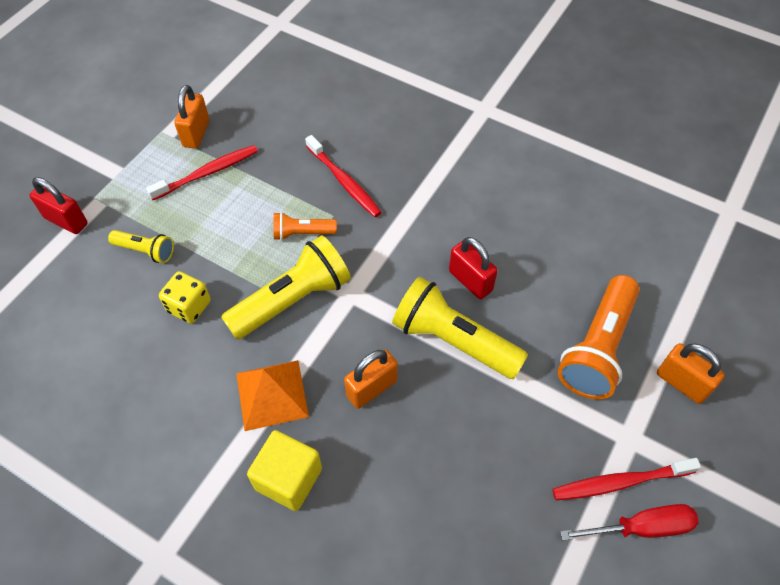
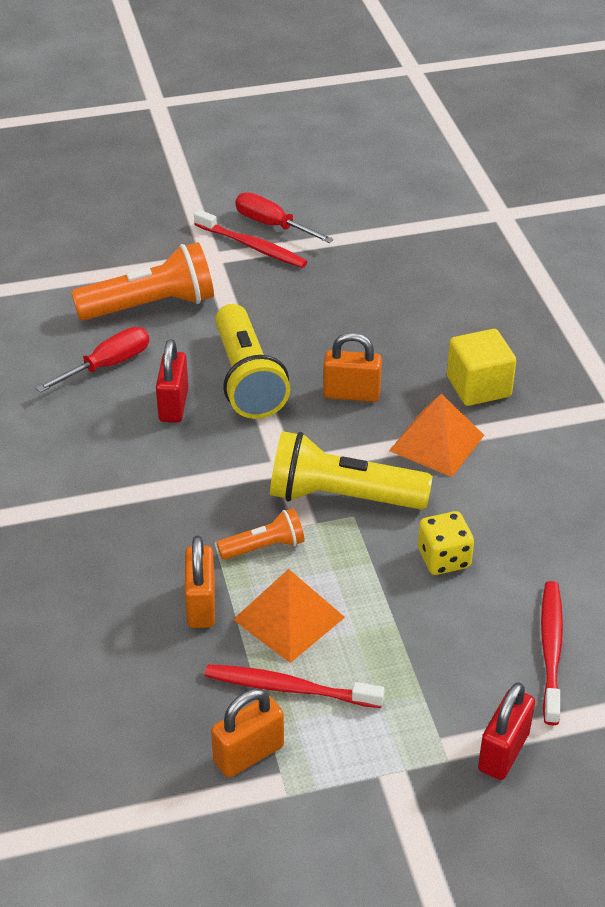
camera: 135 degrees left, 15 degrees down
red padlock [29,177,88,234] -> red padlock turned 45 degrees clockwise [478,682,535,780]
yellow flashlight [108,230,174,263] -> none
orange flashlight [273,212,337,241] -> orange flashlight turned 60 degrees counterclockwise [217,508,305,560]
red toothbrush [305,135,382,217] -> red toothbrush moved to [541,581,563,725]
orange padlock [657,343,725,404] -> orange padlock moved to [185,536,215,628]
none -> red screwdriver [36,327,149,393]
none -> orange pyramid [233,569,345,663]

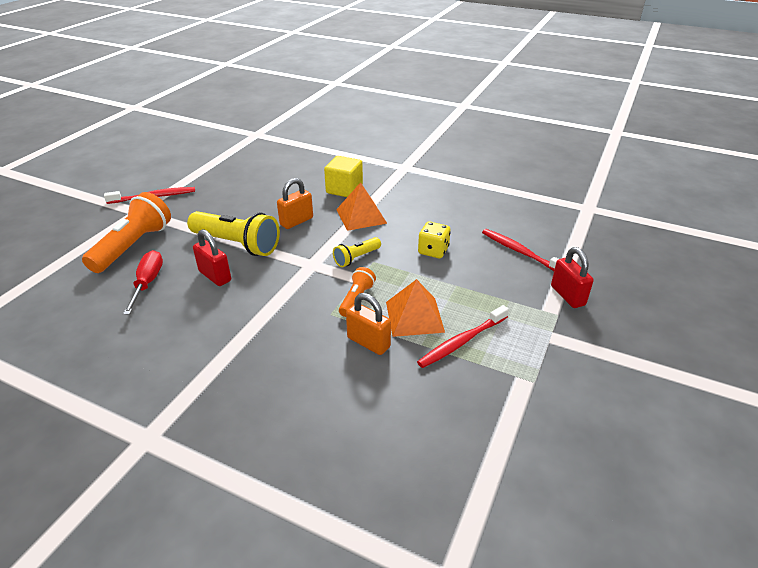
camera: 50 degrees left, 5 degrees down
orange padlock [211,689,284,778] -> none
red screwdriver [235,192,334,243] -> none
yellow flashlight [270,431,432,510] -> yellow flashlight [333,237,381,267], size x0.52

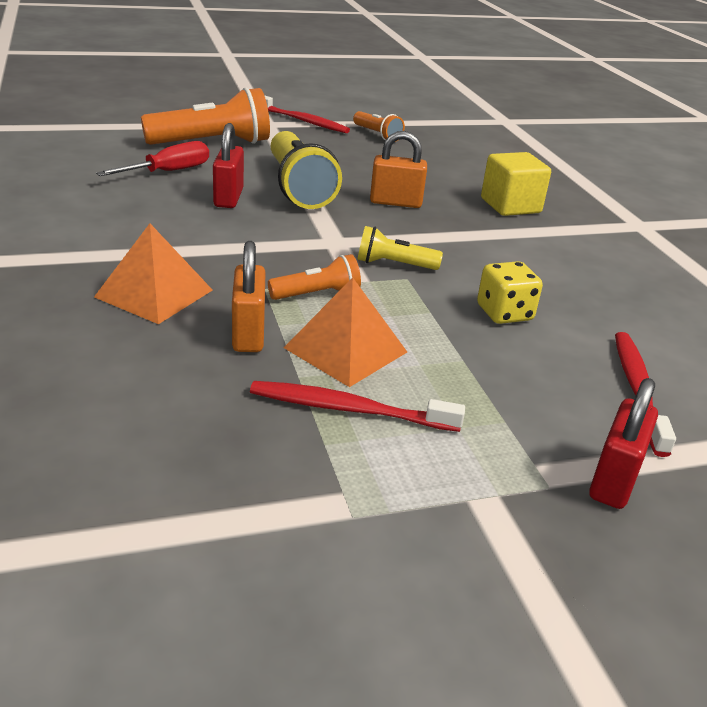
camera: 45 degrees right, 5 degrees down
orange pyramid [336,182,387,231] -> orange pyramid moved to [94,223,212,324]
none -> orange flashlight [353,111,405,142]

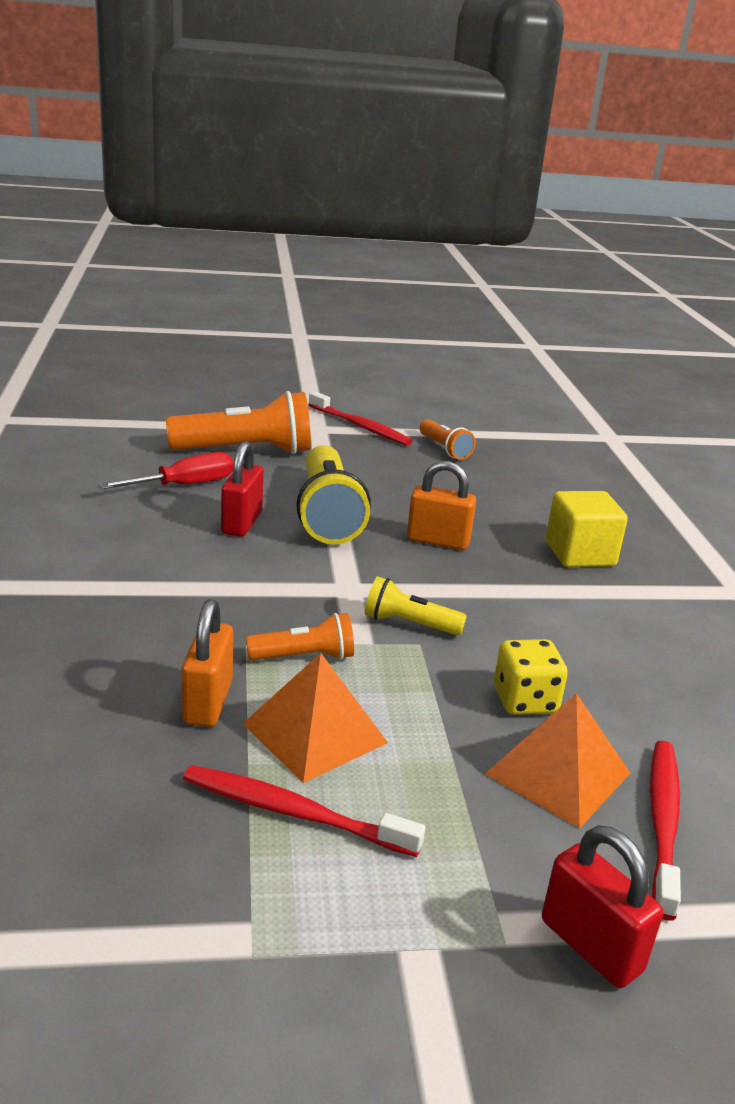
camera: 10 degrees right, 5 degrees down
orange pyramid [94,223,212,324] -> orange pyramid moved to [485,693,630,829]
red padlock [589,378,658,509] -> red padlock turned 75 degrees counterclockwise [542,825,663,988]

